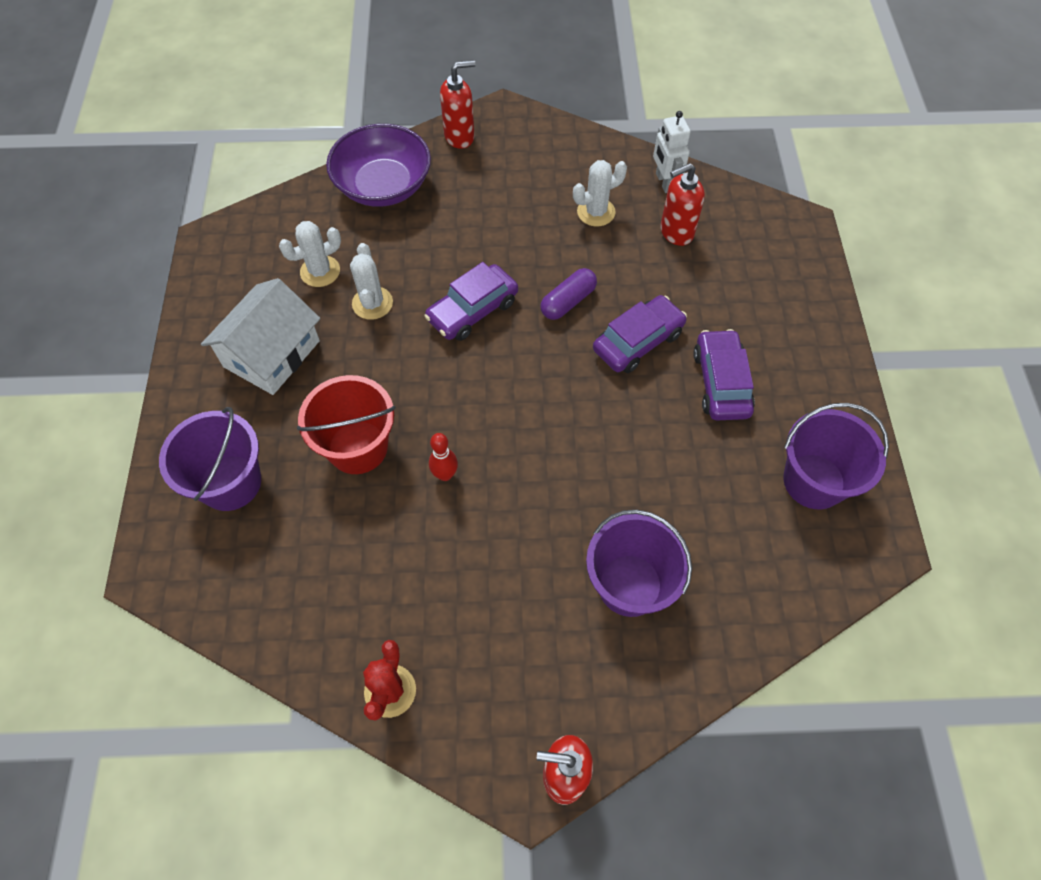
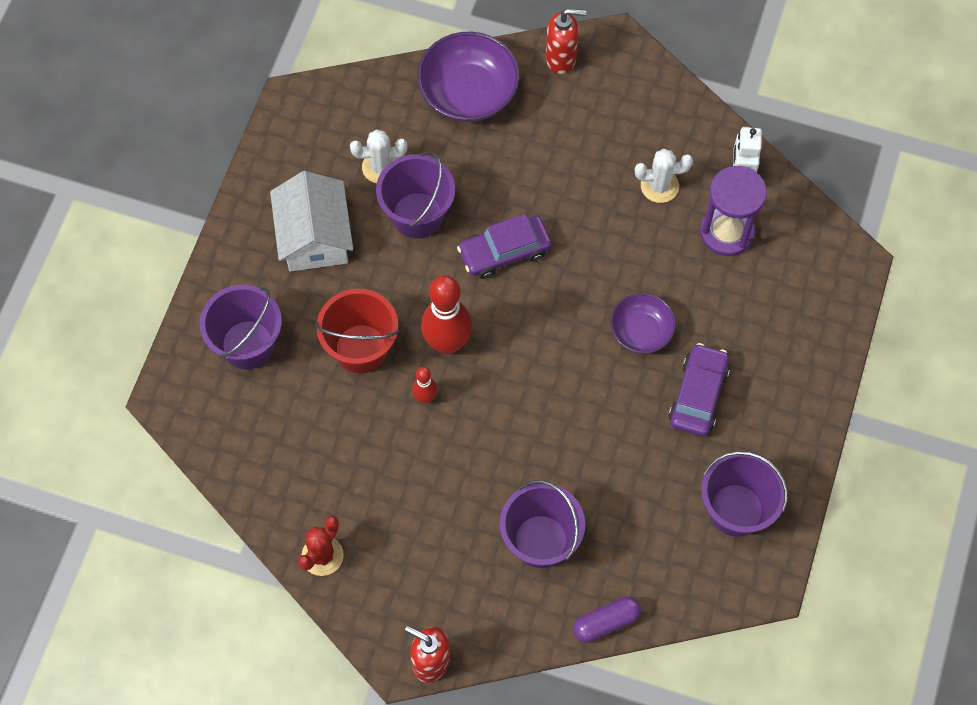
camera: 20 degrees right, 5 degrees up
white house [201,278,320,395] -> white house turned 60 degrees counterclockwise [270,171,353,272]
white cactus [350,243,393,320] -> purple bucket [376,151,455,238]
purple capsule [541,268,597,320] -> purple capsule moved to [573,596,641,643]
purple car [593,295,687,373] -> purple bowl [610,293,676,354]
red soap dispenser [660,163,705,246] -> purple hourglass [700,166,767,256]
none -> red bowling pin [421,275,472,355]

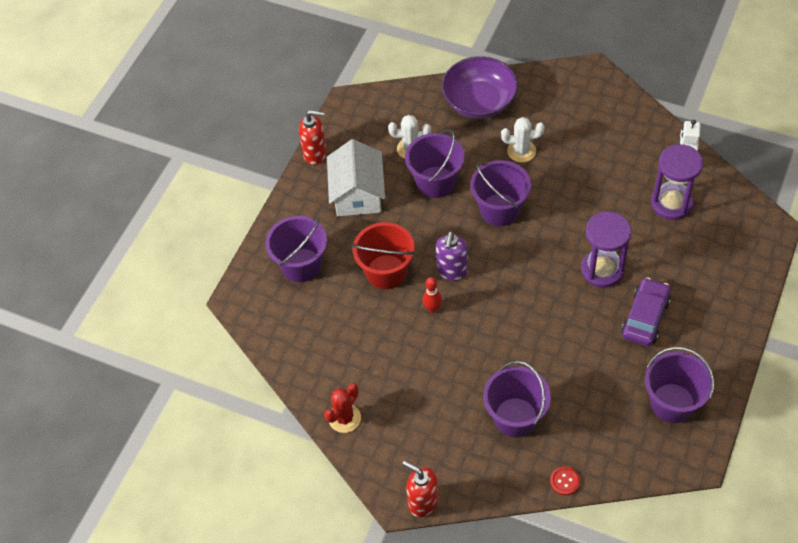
camera: 10 degrees right, 10 degrees down
red bowling pin [421,275,472,355] -> purple soap dispenser [436,231,468,281]
purple car [457,214,552,279] -> purple bucket [470,160,531,226]
red soap dispenser [546,8,586,74] -> red soap dispenser moved to [299,110,327,165]
purple capsule [573,596,641,643] -> red button [550,466,580,495]
purple bowl [610,293,676,354] -> purple hourglass [581,212,631,288]
white cactus [635,149,693,203] -> white cactus moved to [501,117,545,162]

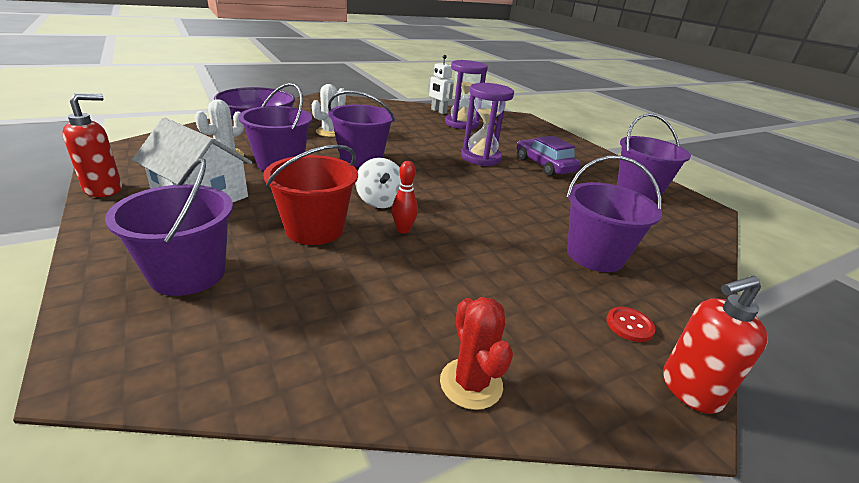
camera: 60 degrees left, 25 degrees down
purple soap dispenser [436,231,468,281] -> white spinning top [355,158,401,208]
red button [550,466,580,495] -> red button moved to [607,307,656,342]

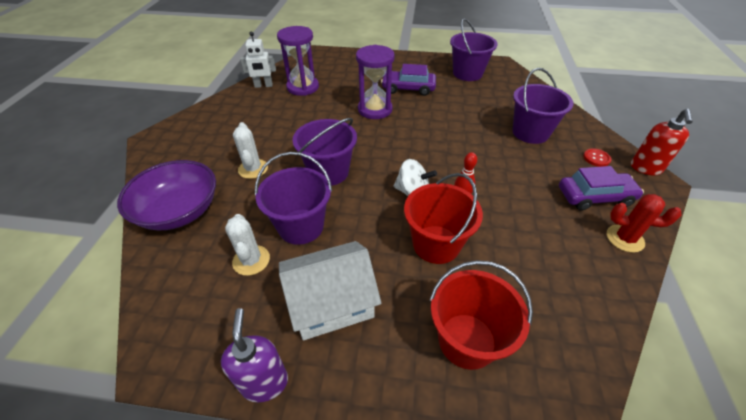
camera: 50 degrees left, 15 degrees up
red soap dispenser [62,93,122,197] -> purple soap dispenser [221,308,288,402]
purple bucket [105,158,233,296] -> red bucket [430,260,533,370]
none -> purple car [559,166,644,211]

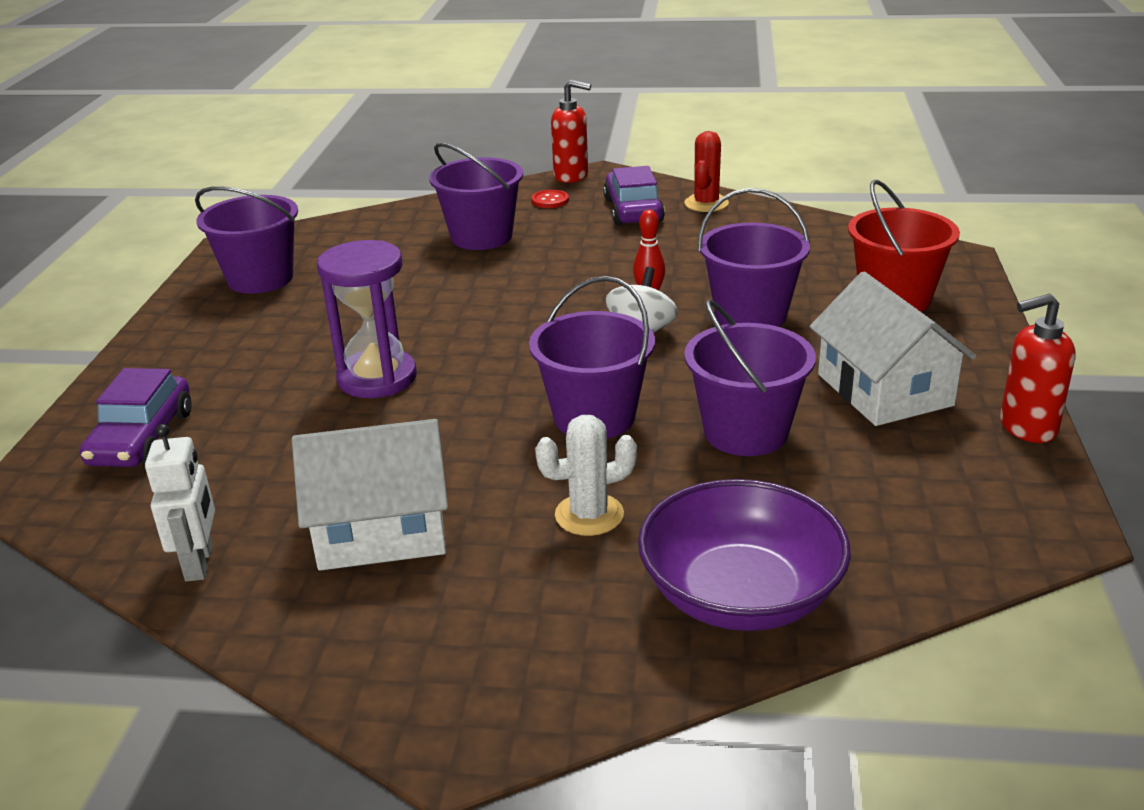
camera: 90 degrees left, 15 degrees down
purple soap dispenser [221,308,288,402] -> red soap dispenser [1000,294,1076,443]
white cactus [225,214,270,276] -> none
purple hourglass [277,26,319,96] -> none
purple car [381,64,436,96] -> purple car moved to [80,368,192,467]
red bucket [404,173,483,264] -> purple bucket [698,188,810,327]
none -> white house [292,419,448,571]

